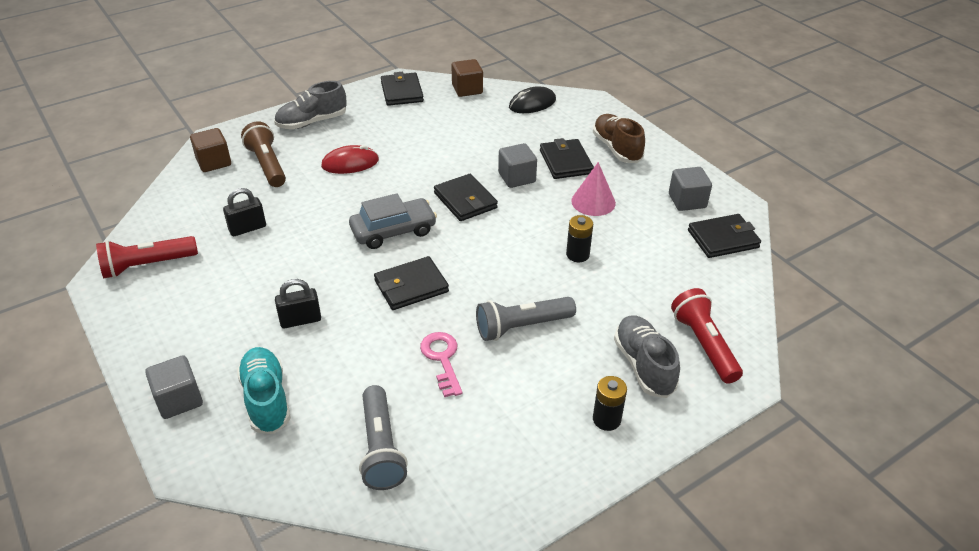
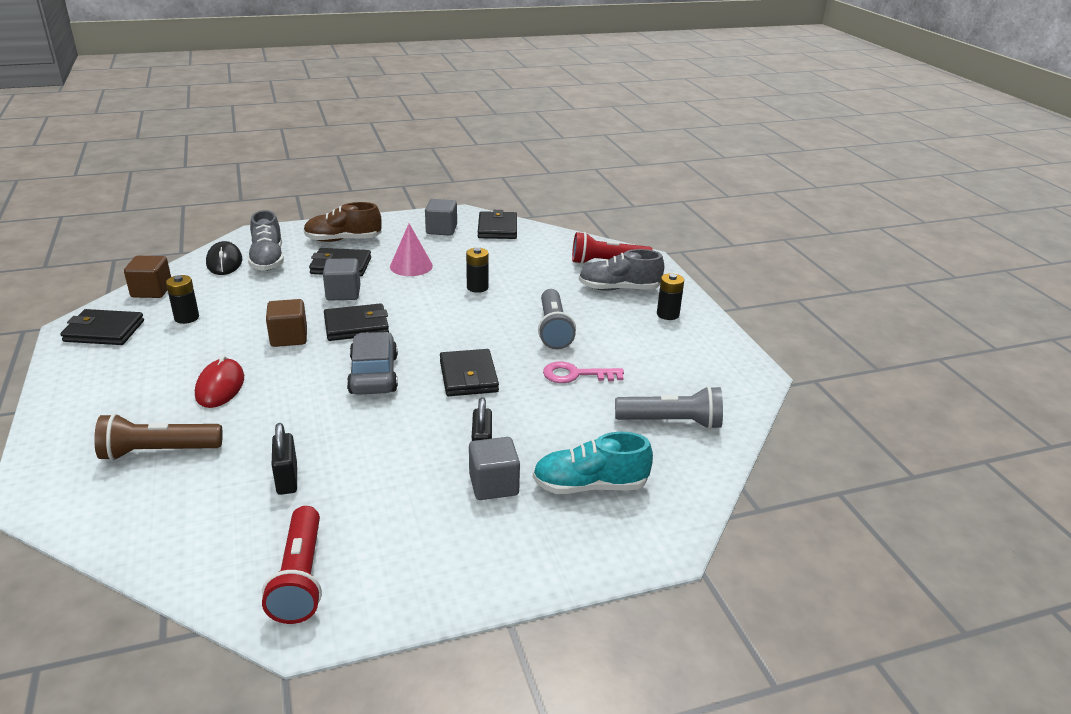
camera: 75 degrees left, 10 degrees down
grey cube [145,355,203,419] -> grey cube moved to [469,437,520,500]
brown cube [190,128,231,172] -> brown cube moved to [266,299,307,347]
grey shoe [274,81,347,129] -> grey shoe moved to [248,210,284,271]
none -> black battery [166,275,199,324]

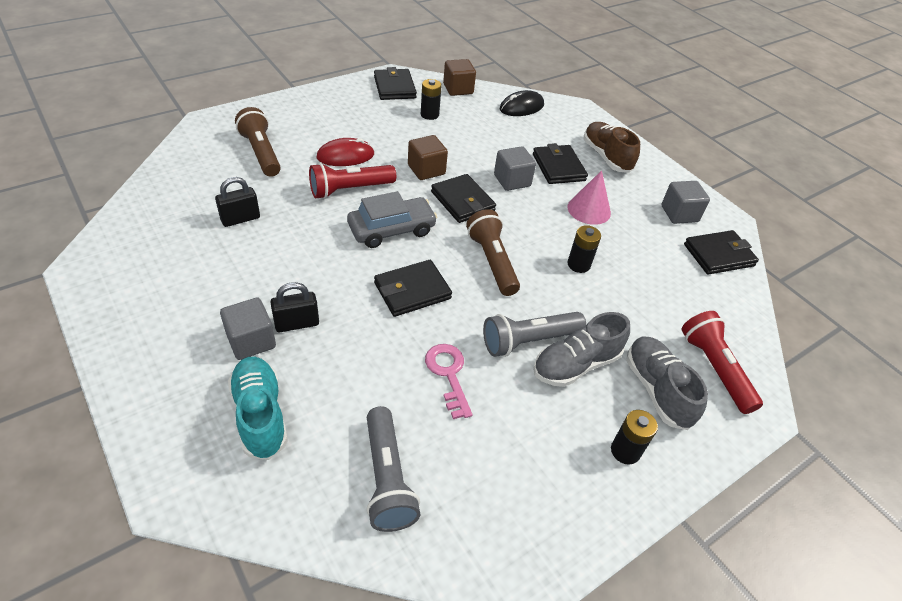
camera: 70 degrees right, 15 degrees up
grey shoe [248,210,284,271] -> grey shoe moved to [533,312,630,387]
red flashlight [262,506,322,624] -> red flashlight moved to [309,163,396,199]
none -> brown flashlight [466,209,520,296]

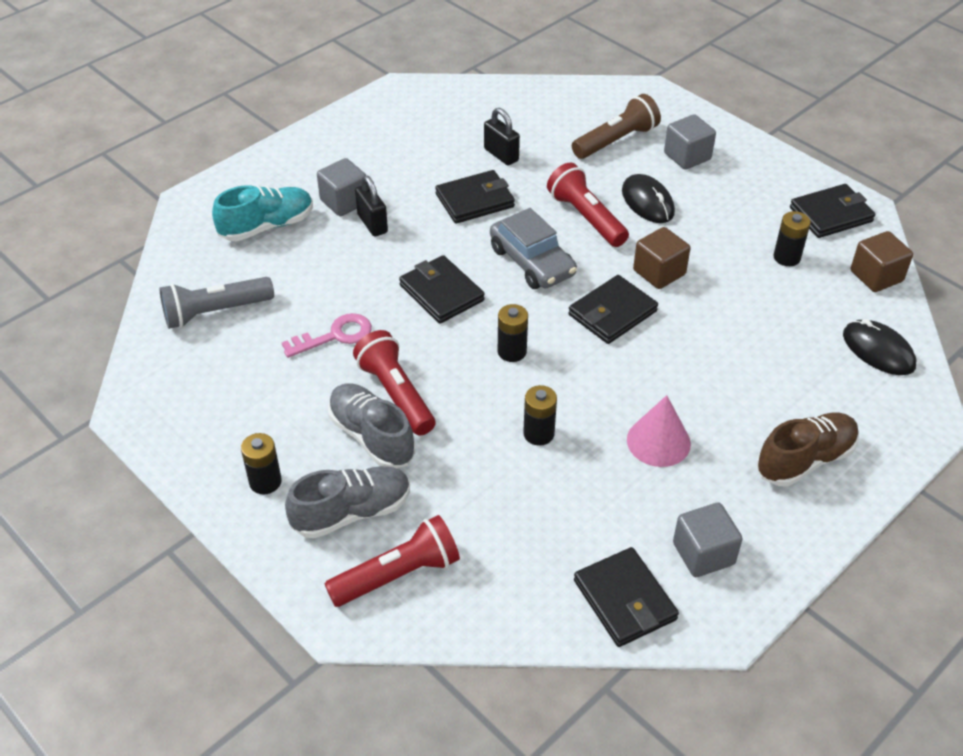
camera: 85 degrees right, 0 degrees up
red mouse [316,138,374,166] -> black mouse [622,174,675,223]
brown flashlight [466,209,520,296] -> black battery [498,304,528,362]
grey flashlight [483,312,586,357] -> red flashlight [353,330,436,436]
grey cube [494,146,536,191] -> grey cube moved to [664,114,716,170]
black wallet [533,143,588,184] -> black wallet moved to [435,170,515,224]

